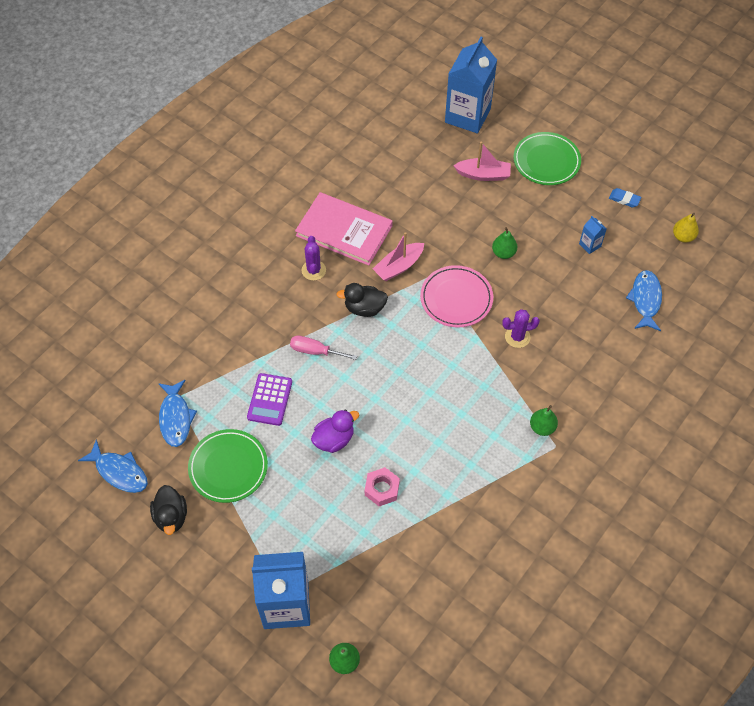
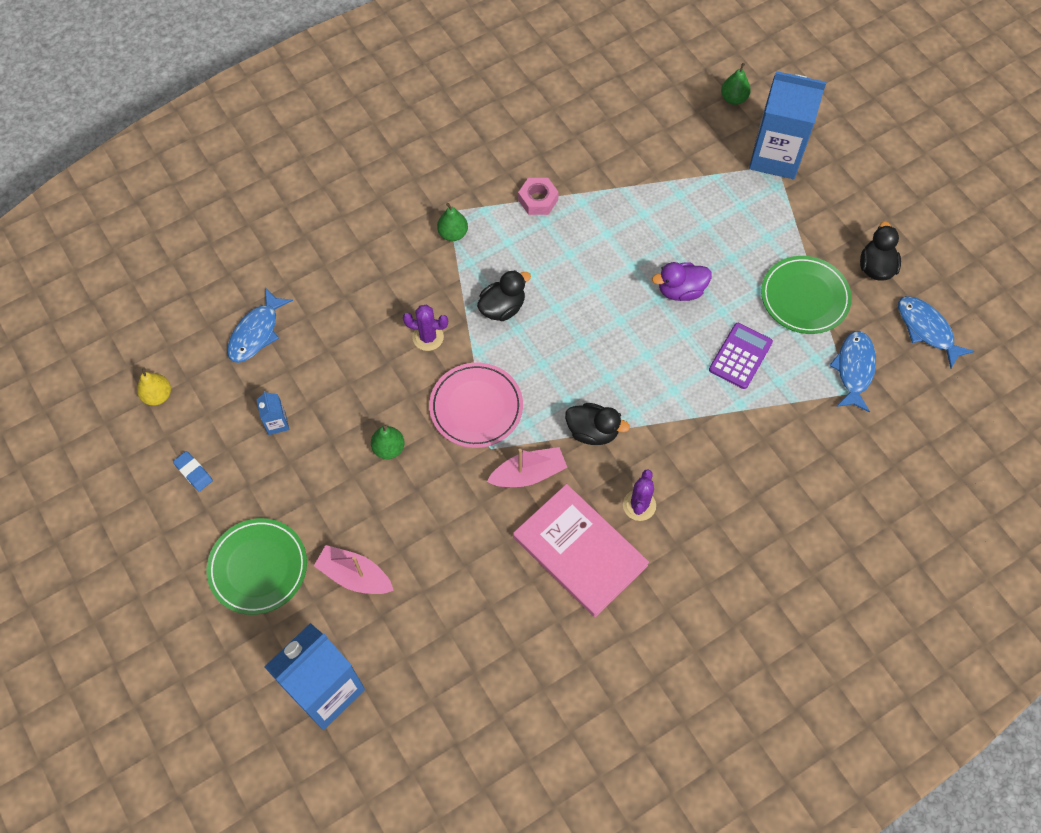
camera: 160 degrees left, 5 degrees up
pink screwdriver [290,336,357,360] -> none
pink nut [365,467,400,506] -> pink nut moved to [518,178,559,215]
none -> black duck [477,270,531,321]

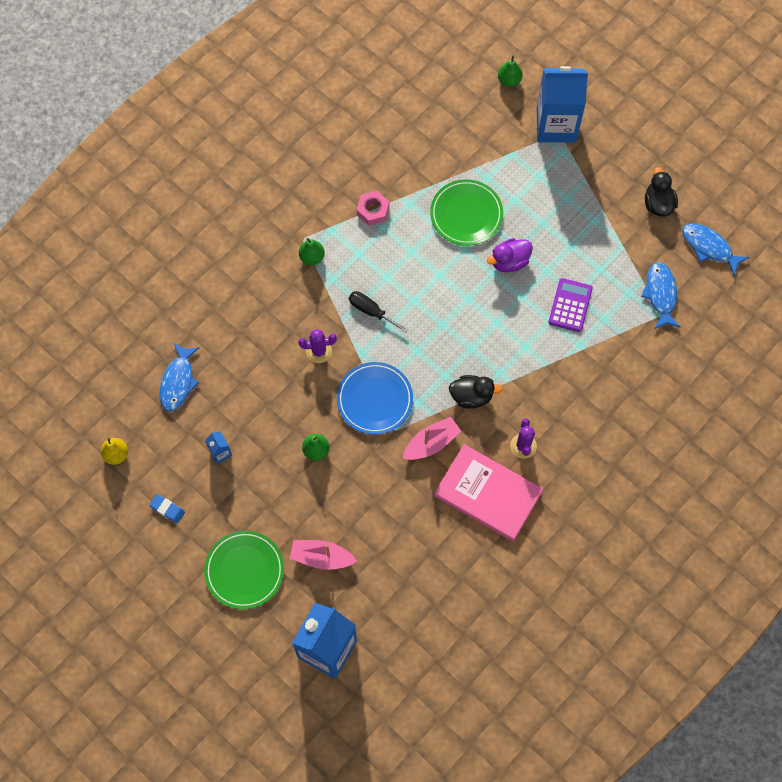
camera: 15 degrees left, 5 degrees up
pink plate [429,362,523,448] -> blue plate [337,362,413,435]
black duck [477,270,531,321] -> black screwdriver [349,291,408,333]
green plate [761,256,852,334] -> green plate moved to [430,179,503,246]

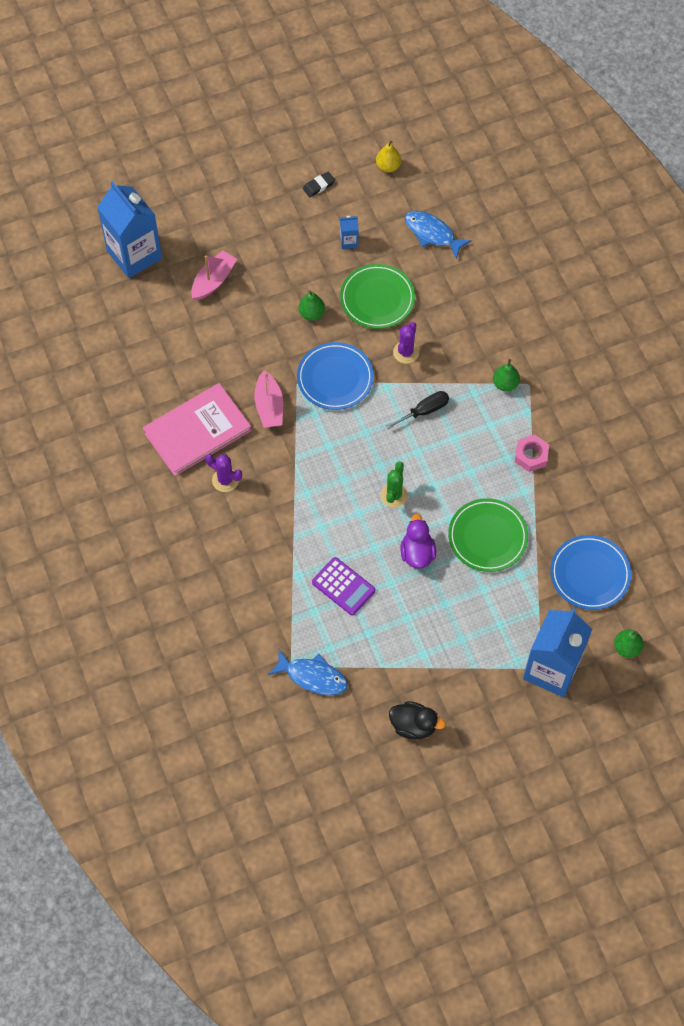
camera: 115 degrees right, 5 degrees down
blue eraser [149,494,185,523] -> black eraser [303,172,335,197]
green plate [204,531,284,609] -> green plate moved to [340,264,415,329]
black duck [449,375,502,409] -> none
blue fish [682,223,749,276] -> none
none -> green cactus [381,462,408,507]
none -> blue plate [550,535,631,610]

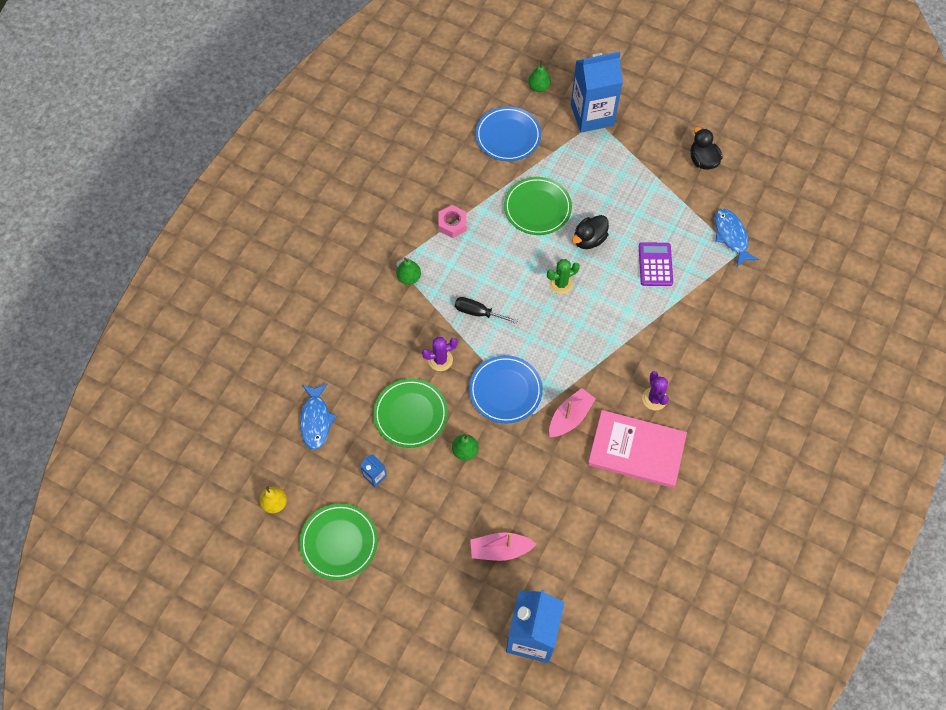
camera: 130 degrees left, 0 degrees up
black eraser [303,172,335,197] -> green plate [300,503,378,580]
purple duck [401,514,436,569] -> black duck [572,215,609,249]

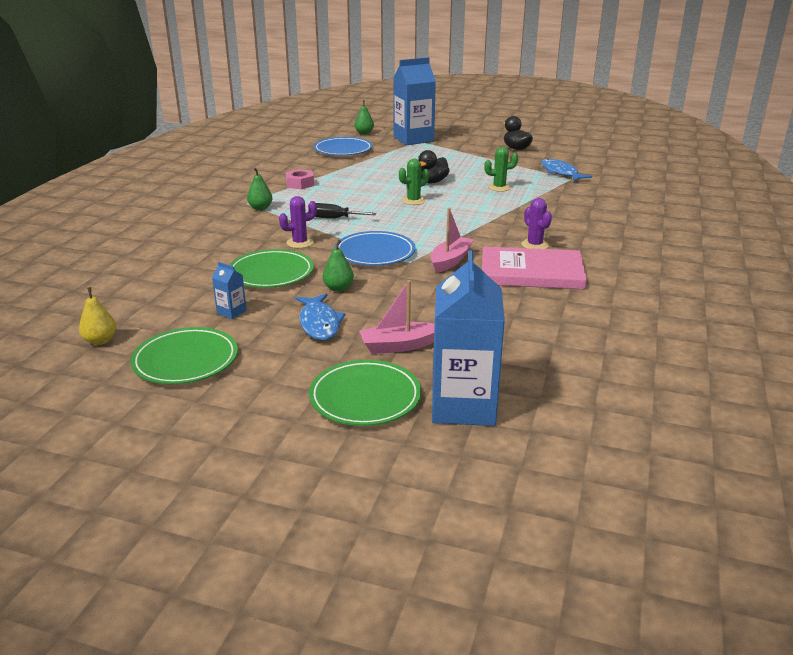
camera: 10 degrees left, 35 degrees down
blue fish [300,383,337,450] -> blue fish moved to [295,293,346,340]
green plate [504,177,572,235] -> green plate moved to [309,360,421,426]
purple calculator [639,242,673,286] -> green cactus [484,147,518,192]

